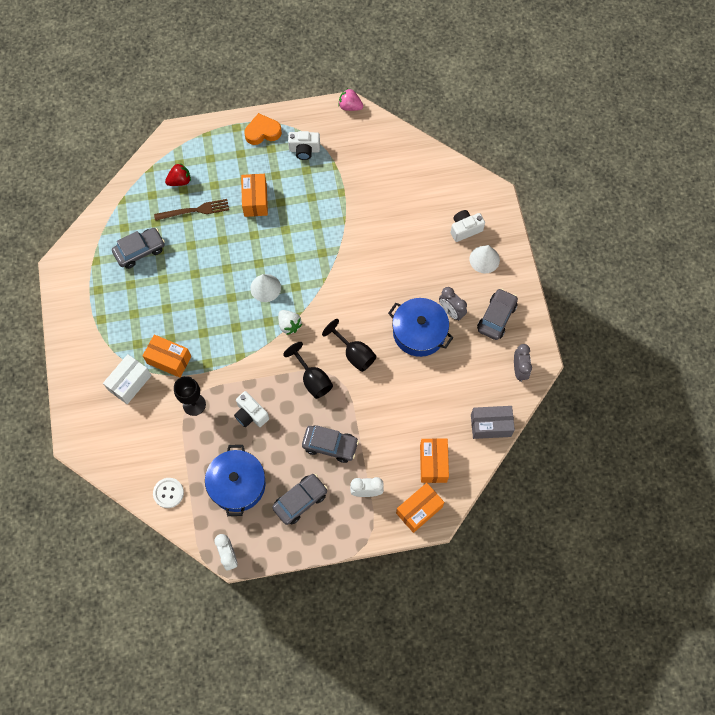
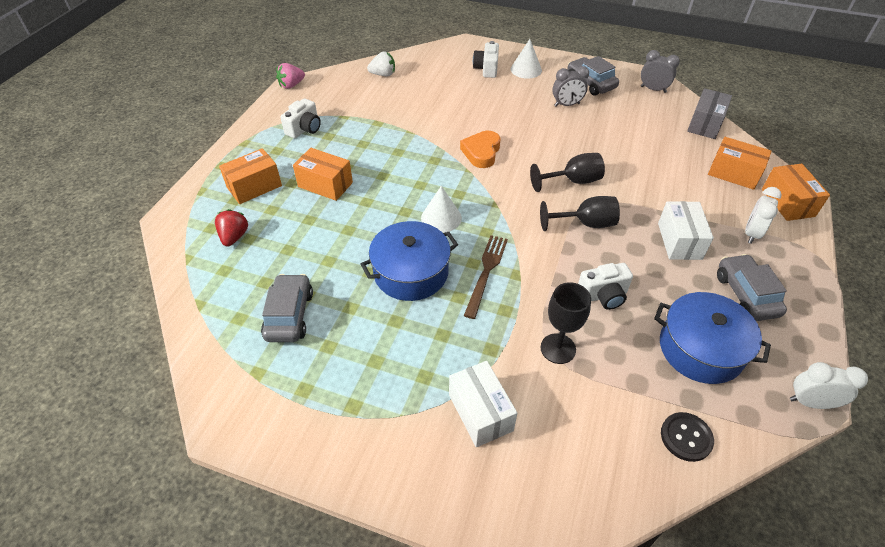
camera: 60 degrees left, 20 degrees down
orange box [143,334,191,378] -> orange box moved to [219,148,282,204]
white button [153,478,184,508] -> black button [661,412,714,462]
brown fork [154,199,229,221] -> brown fork moved to [464,235,508,319]
orange heart [244,113,282,145] -> orange heart moved to [460,131,500,168]
white strawberry [278,310,302,335] -> white strawberry moved to [367,51,395,76]
grey car [302,425,359,463] -> white box [658,201,714,260]
blue pot [388,298,453,357] -> blue pot moved to [361,221,458,301]

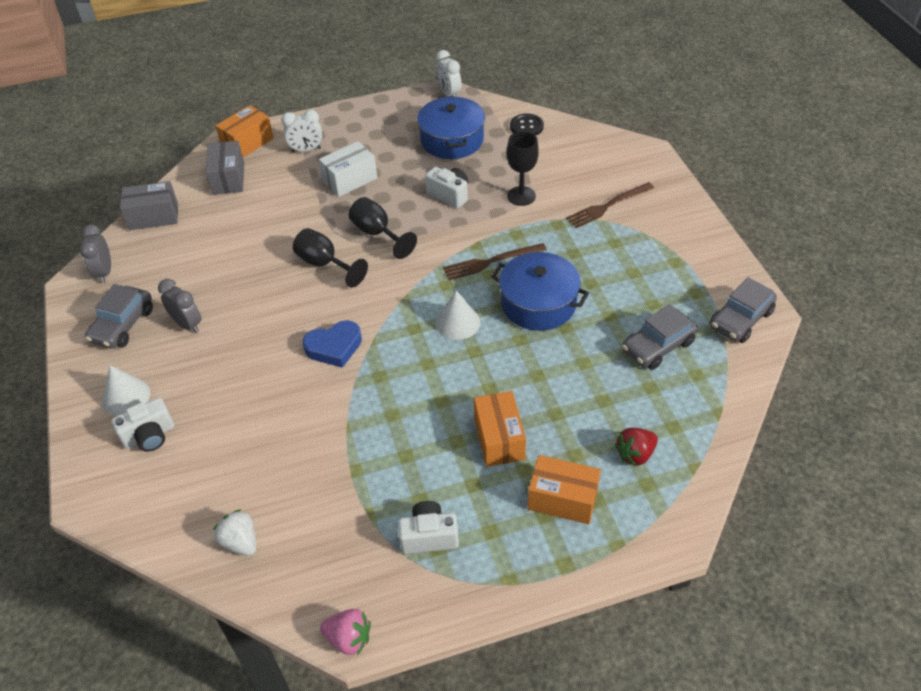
camera: 125 degrees left, 0 degrees up
white box [449,361,517,447] -> brown fork [566,182,654,228]
orange heart [460,131,500,168] -> blue heart [303,320,362,368]
orange box [708,137,772,190] -> grey box [205,141,244,195]
grey car [717,254,787,321] -> grey car moved to [710,277,777,343]

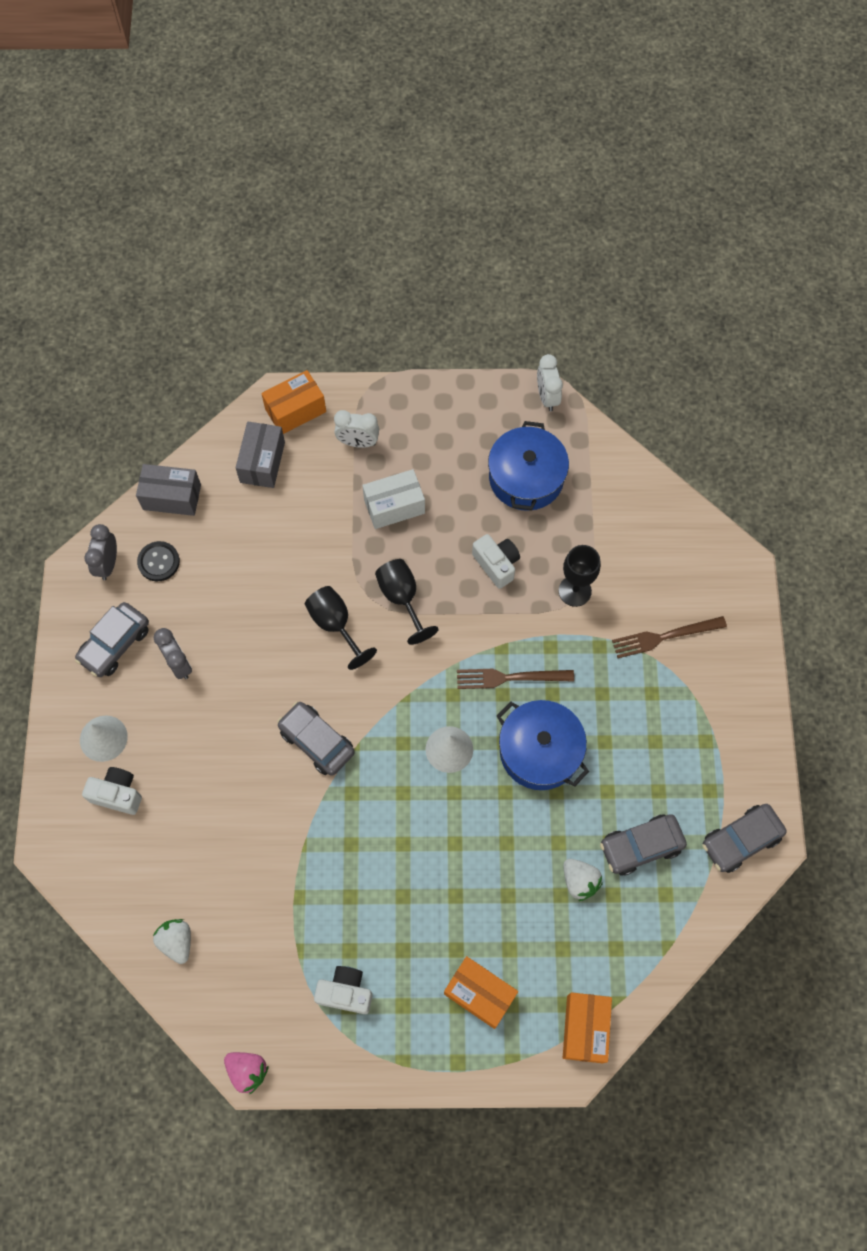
camera: 15 degrees right, 20 degrees up
white camera [111,398,174,452] -> white camera turned 150 degrees counterclockwise [82,767,142,815]
blue heart [303,320,362,368] -> grey car [277,701,355,776]
orange box [474,391,526,467] -> orange box moved to [563,992,612,1063]
black button [510,113,544,136] -> black button moved to [137,541,180,581]
red strawberry [615,428,658,467] -> none
none -> white strawberry [563,859,603,901]

